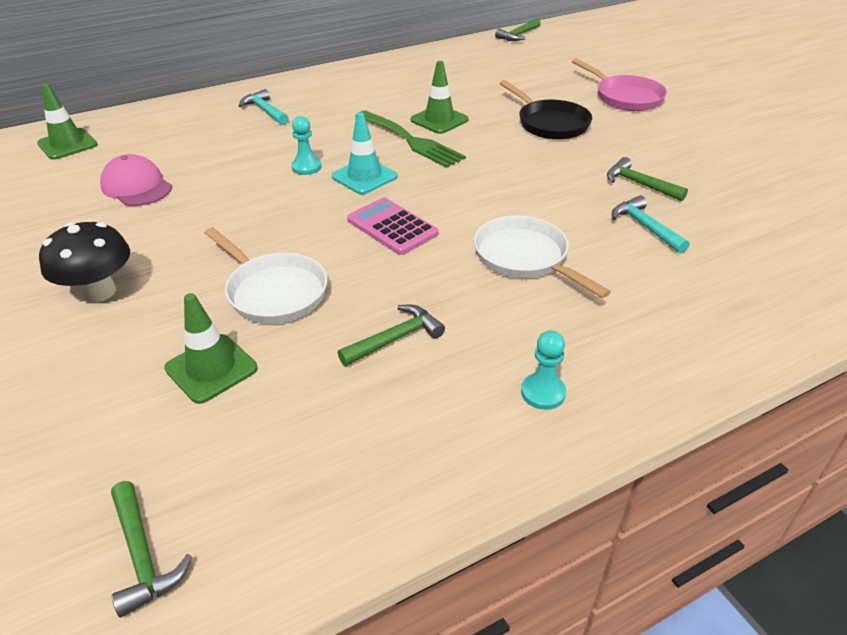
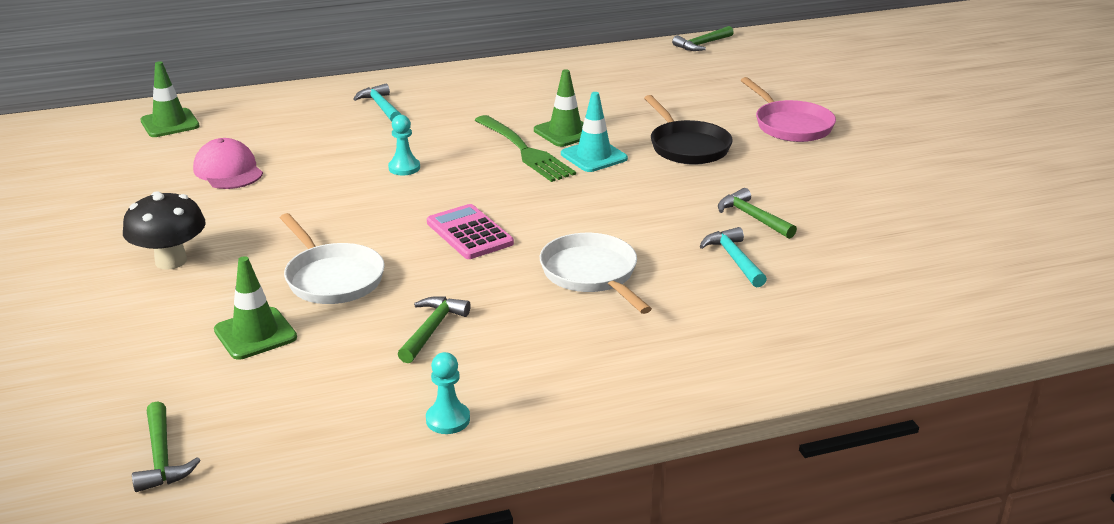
camera: 10 degrees right, 10 degrees down
turquoise traffic cone [332,112,398,194] -> turquoise traffic cone moved to [561,92,628,172]
green hammer [338,304,445,366] -> green hammer turned 45 degrees counterclockwise [398,296,471,363]
turquoise pawn [521,330,566,410] -> turquoise pawn moved to [426,352,470,434]

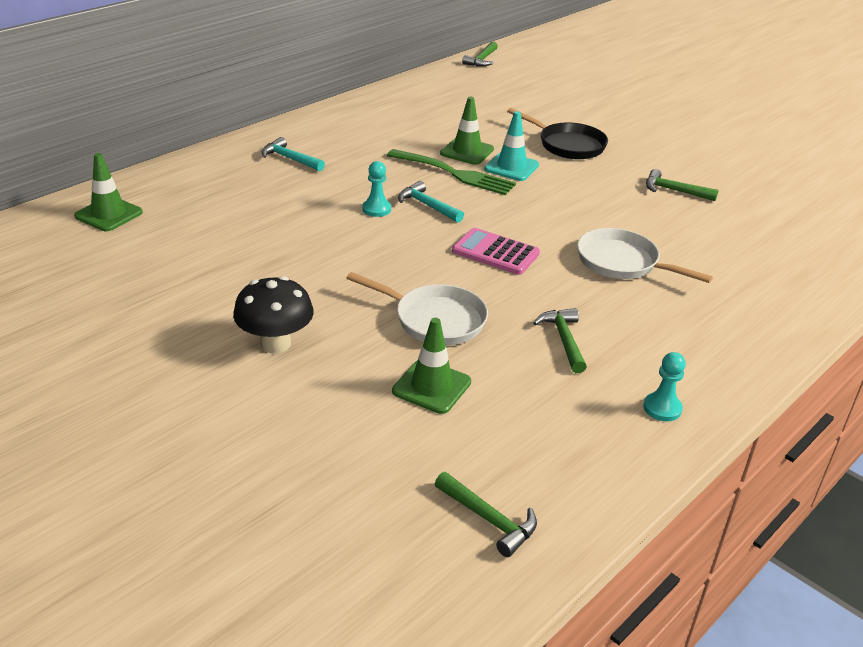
camera: 30 degrees left, 5 degrees up
pink cap [193,138,263,189] -> none
turquoise hammer [700,227,767,287] -> turquoise hammer moved to [398,181,464,223]
pink pan [741,77,836,142] -> none

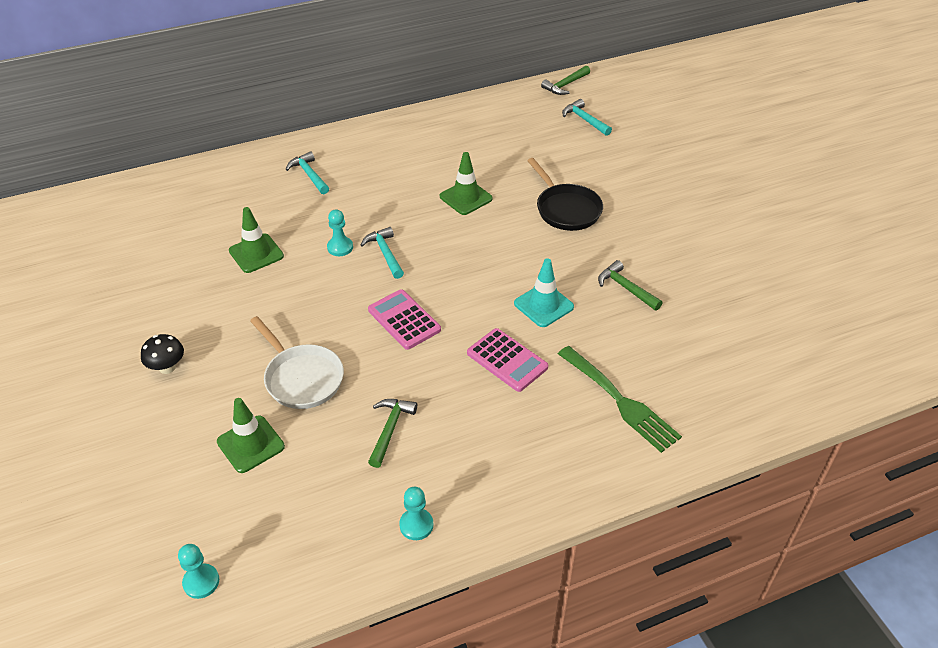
camera: 25 degrees right, 10 degrees up
green traffic cone [74,153,143,231] -> green traffic cone moved to [229,207,284,273]
black mushroom [233,276,314,354] -> black mushroom [141,334,184,374], size x0.65
green fork [387,149,516,195] -> green fork moved to [558,346,682,453]
green hammer [435,472,537,557] -> turquoise pawn [178,544,219,599]
turquoise traffic cone [484,111,539,181] -> turquoise traffic cone moved to [514,258,574,327]
white pan [577,228,713,283] -> pink calculator [467,328,548,392]
none -> turquoise hammer [562,99,612,136]

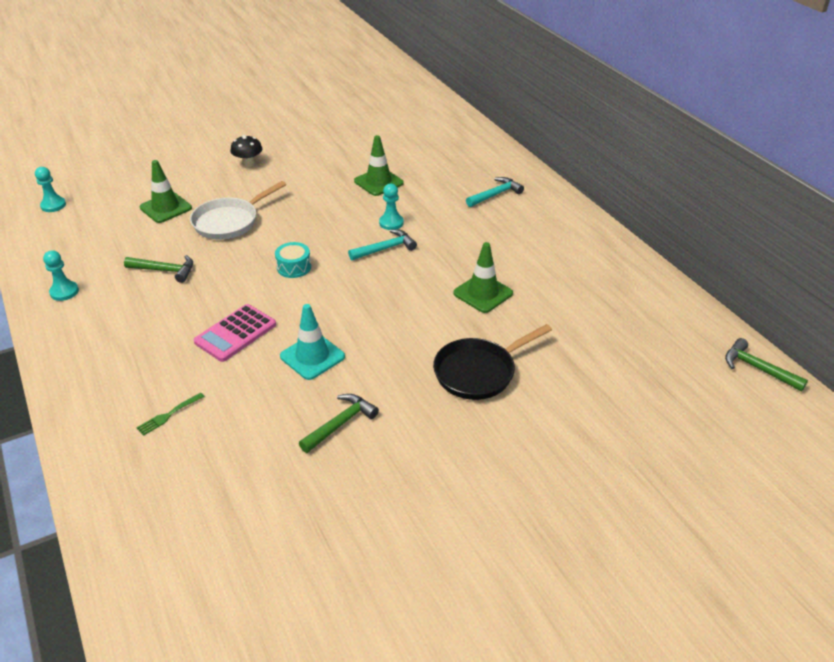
camera: 85 degrees right, 5 degrees down
pink calculator [368,289,441,350] -> turquoise drum [275,242,311,278]
green fork [558,346,682,453] -> green fork [136,393,205,436], size x0.44
turquoise hammer [562,99,612,136] -> none

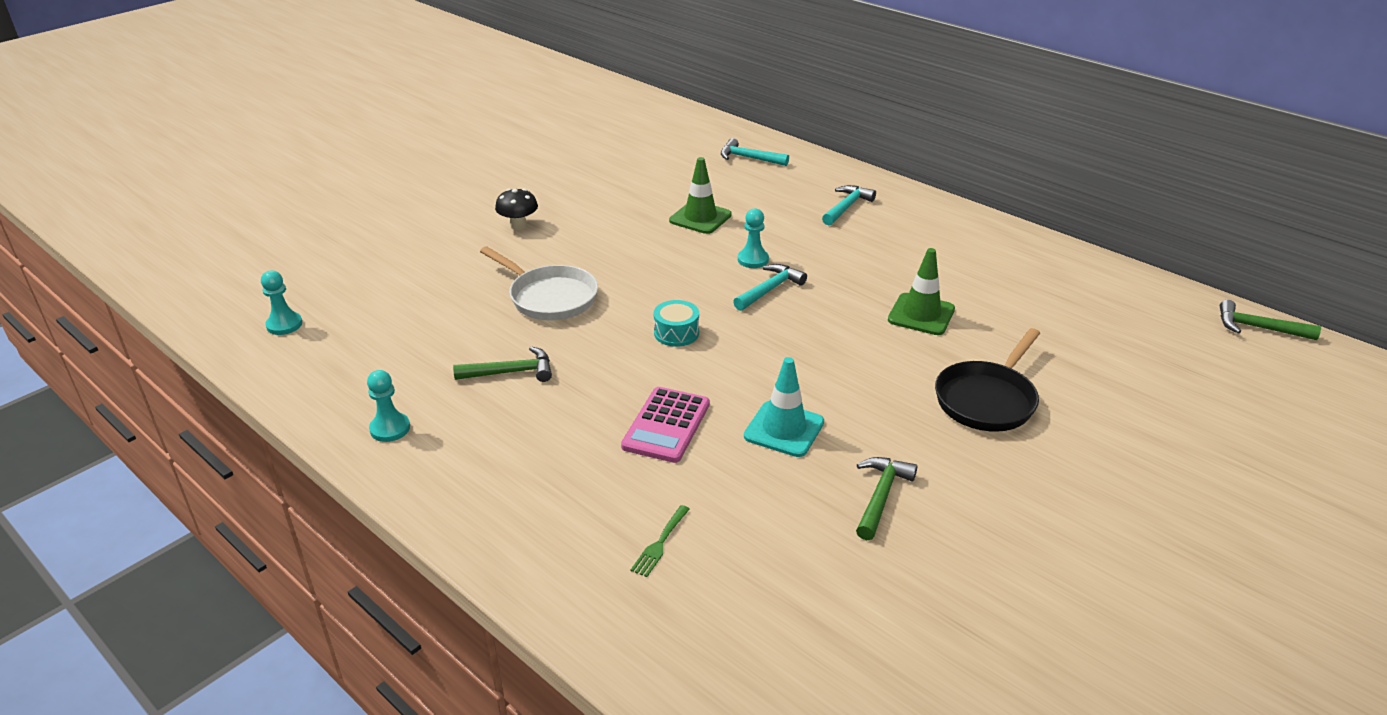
camera: 20 degrees left, 5 degrees down
green traffic cone [140,160,192,223] -> none
white pan [190,181,286,240] -> white pan turned 75 degrees counterclockwise [480,246,598,321]
none -> turquoise hammer [721,138,789,166]

